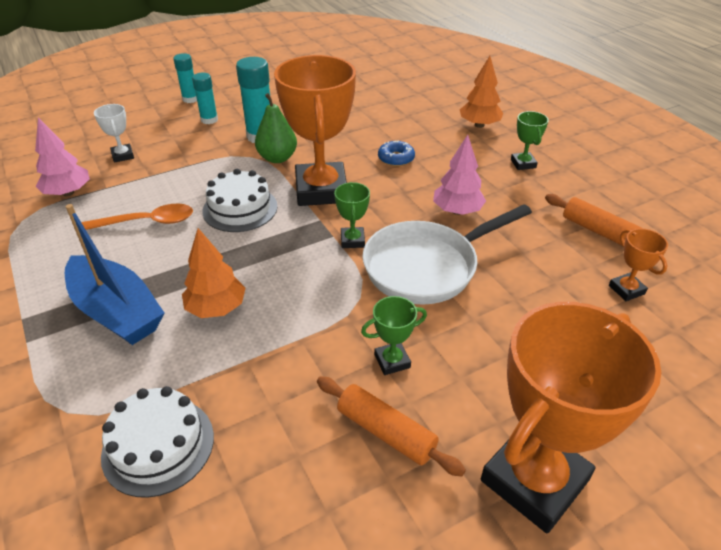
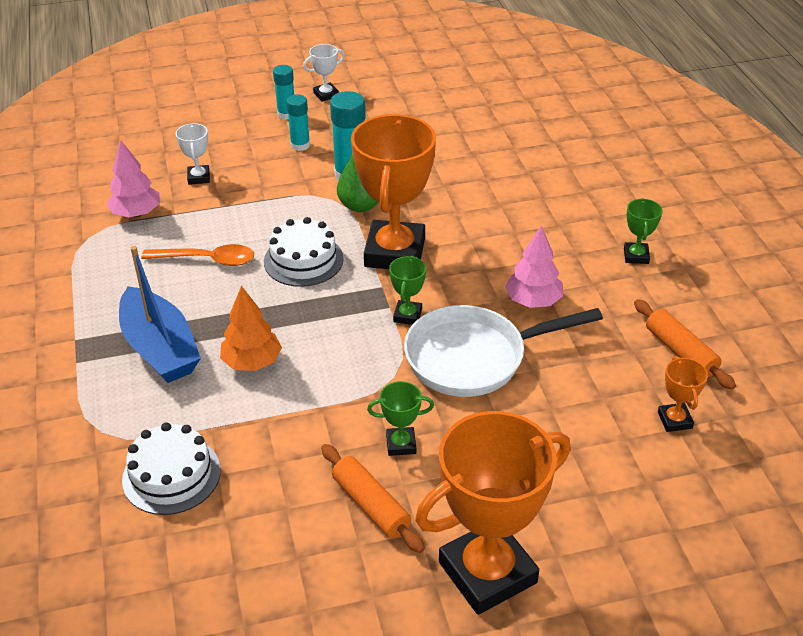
camera: 15 degrees right, 0 degrees up
blue donut [378,141,415,167] -> none
orange tree [460,56,504,128] -> none
none -> white trophy [303,44,345,102]

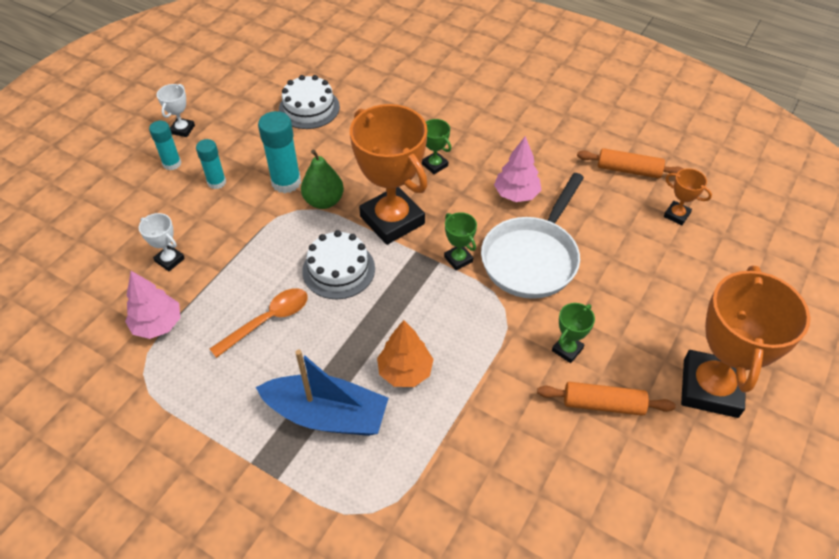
camera: 45 degrees left, 10 degrees up
white cake [122,422,221,515] -> white cake moved to [279,75,340,129]
green trophy [624,198,663,264] -> green trophy moved to [422,119,452,174]

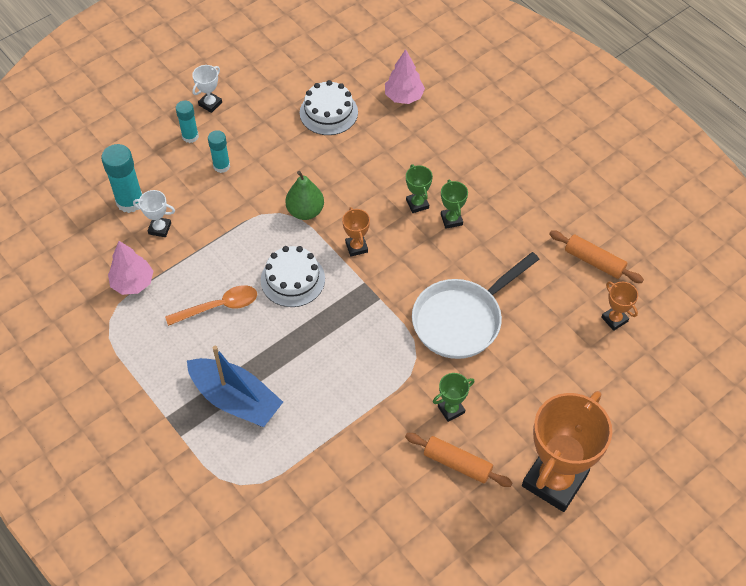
camera: 20 degrees right, 5 degrees up
white trophy [139,213,185,271] -> white trophy turned 45 degrees counterclockwise [133,190,175,237]
turquoise glue stick [258,111,301,194] -> turquoise glue stick moved to [101,144,142,213]
orange trophy [350,104,427,245] -> orange trophy [342,207,370,257], size x0.43
orange tree [377,320,434,387] -> none
green trophy [444,212,477,271] -> green trophy moved to [441,180,468,229]
pink tree [494,136,542,202] -> pink tree moved to [385,49,425,104]

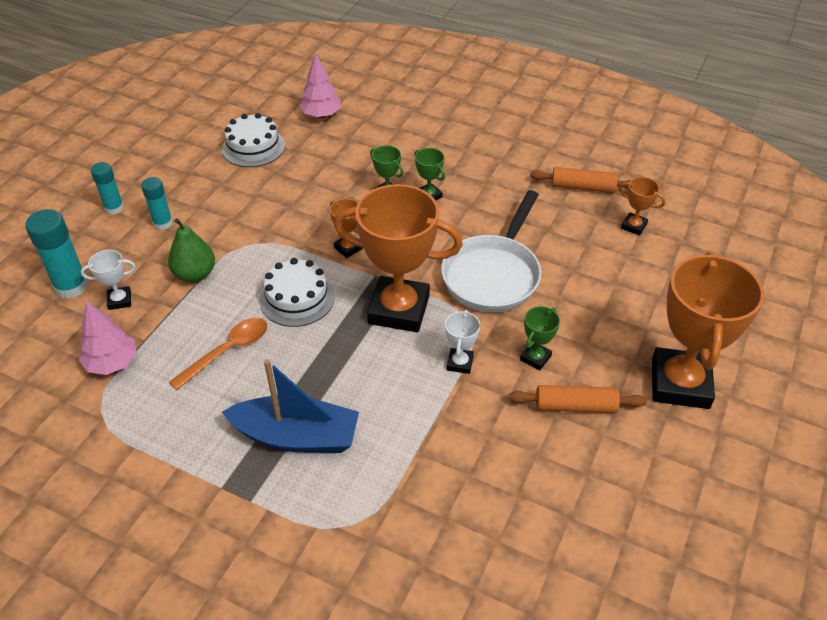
camera: 25 degrees left, 10 degrees down
white trophy [192,65,222,113] -> white trophy moved to [445,310,480,374]
green pear [286,171,324,220] -> green pear moved to [168,218,215,282]
none -> orange trophy [334,184,463,332]

